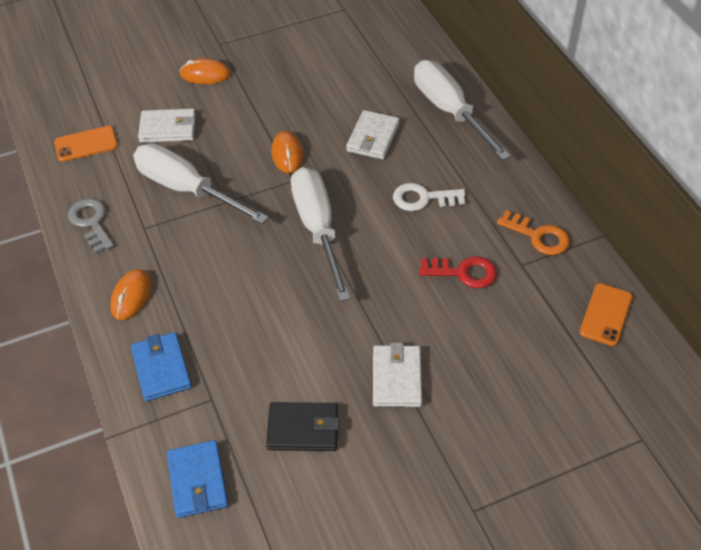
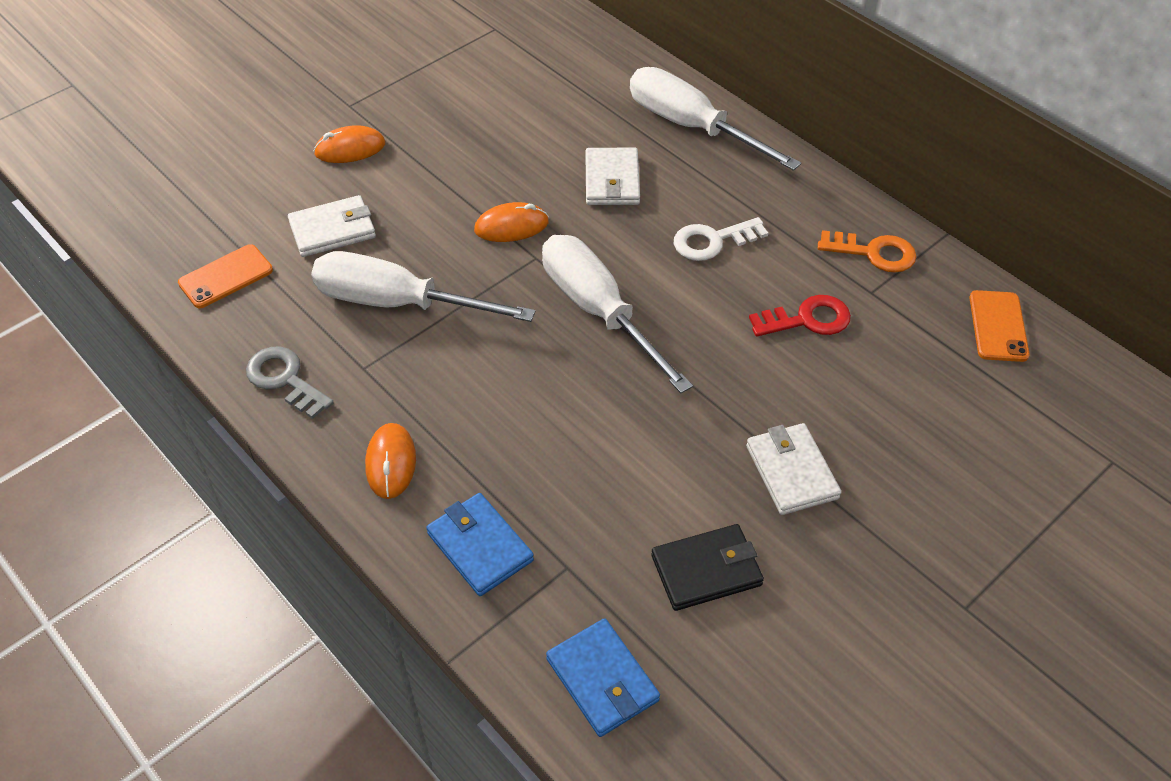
camera: 20 degrees left, 0 degrees up
orange mouse [271,131,303,173] -> orange mouse turned 75 degrees counterclockwise [474,202,549,242]

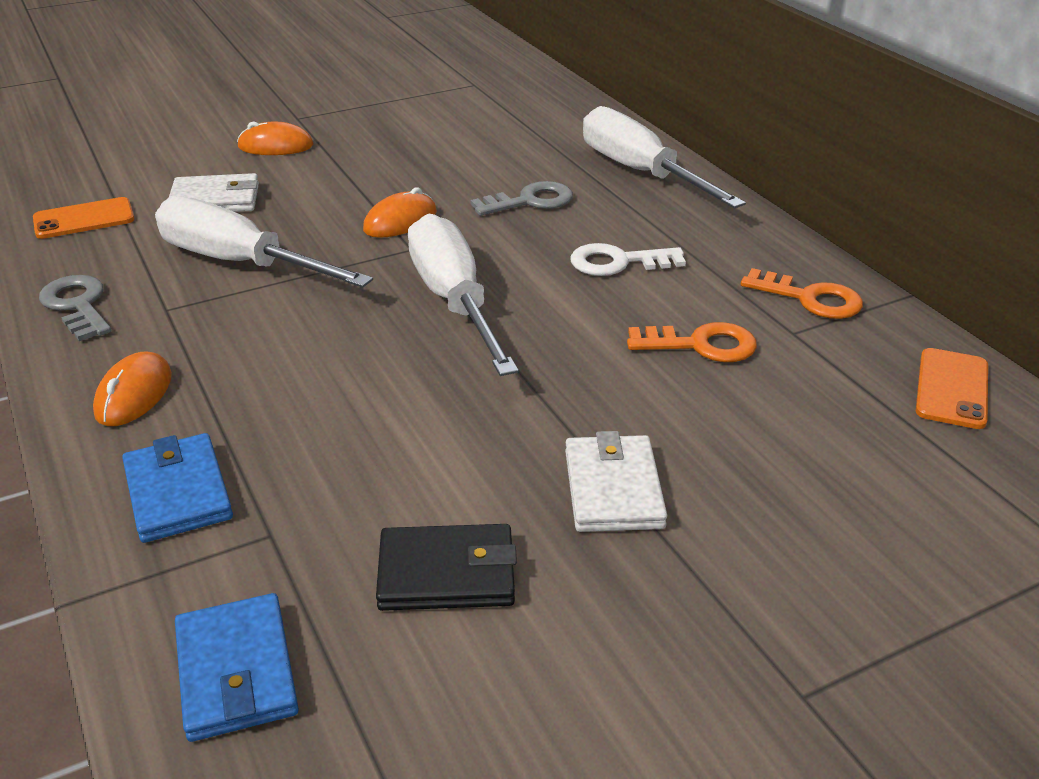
camera: 15 degrees right, 15 degrees down
orange mouse [474,202,549,242] -> orange mouse turned 45 degrees counterclockwise [363,187,437,238]
white wallet [586,148,640,205] -> grey key [470,181,573,216]
red key [749,295,851,337] -> orange key [627,322,757,362]

